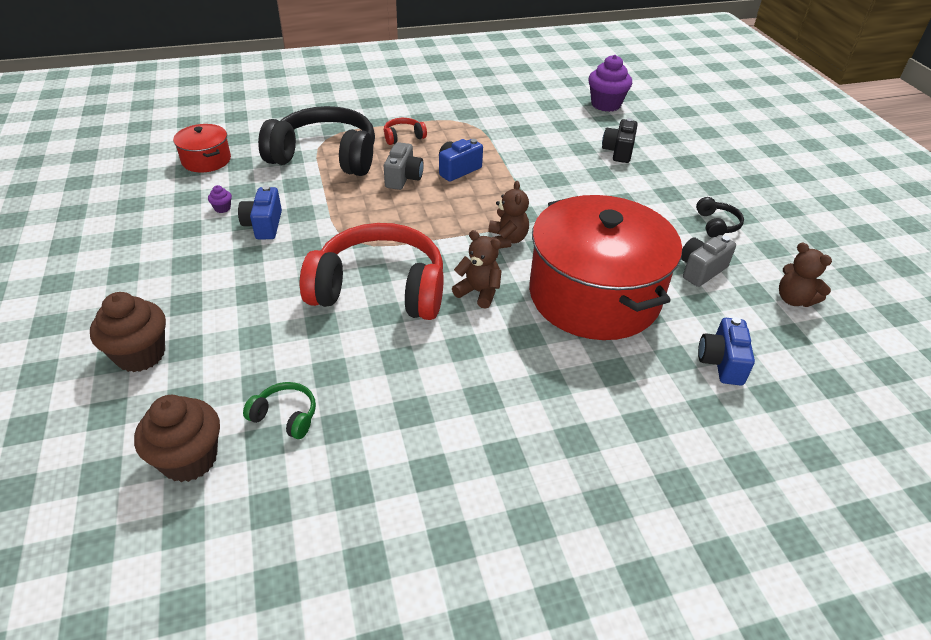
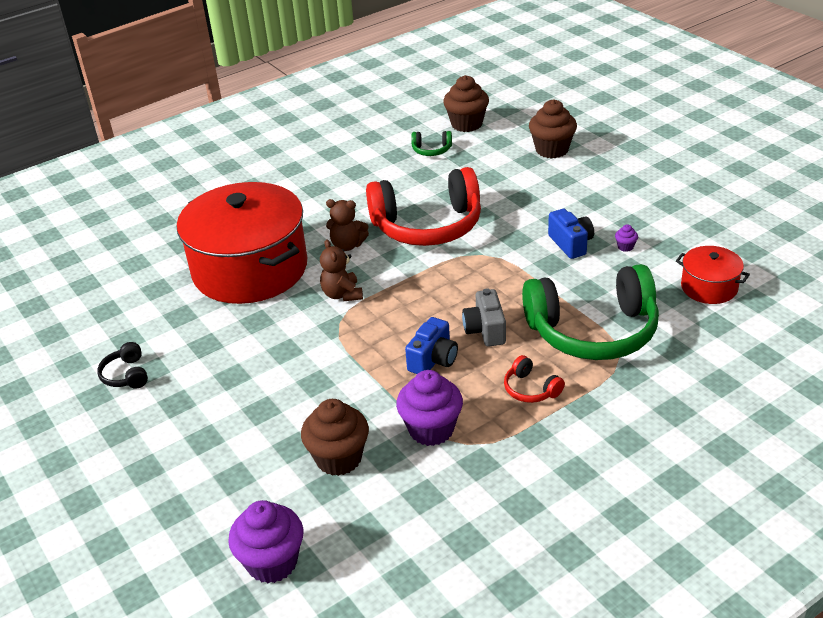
camera: 165 degrees right, 5 degrees down
black headphones [258,106,375,176] -> green headphones [522,264,659,360]
red headphones [384,118,427,145] -> red headphones turned 90 degrees clockwise [504,355,565,403]
black camera [602,118,638,163] -> none
grey camera [681,235,736,287] -> none
blue camera [698,317,755,386] -> none
brown teddy bear [779,242,832,307] -> none
none -> brown cupcake [301,399,369,476]
none -> purple cupcake [396,370,463,446]

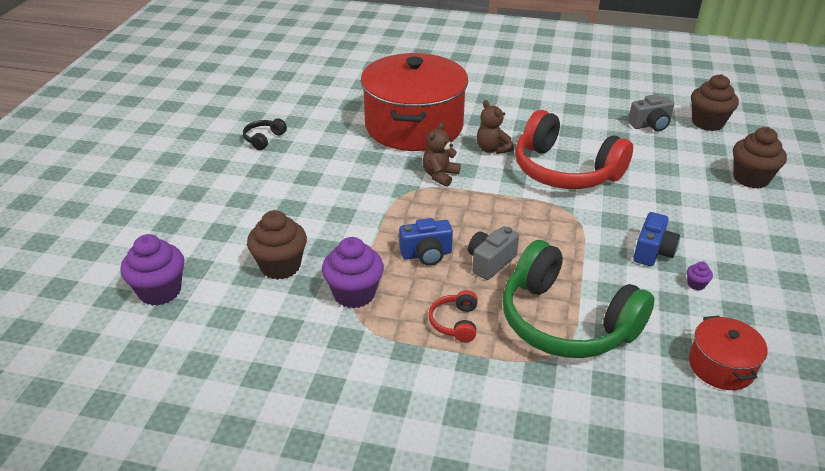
camera: 45 degrees right, 0 degrees up
green headphones [411,131,452,156] -> grey camera [628,94,674,131]

